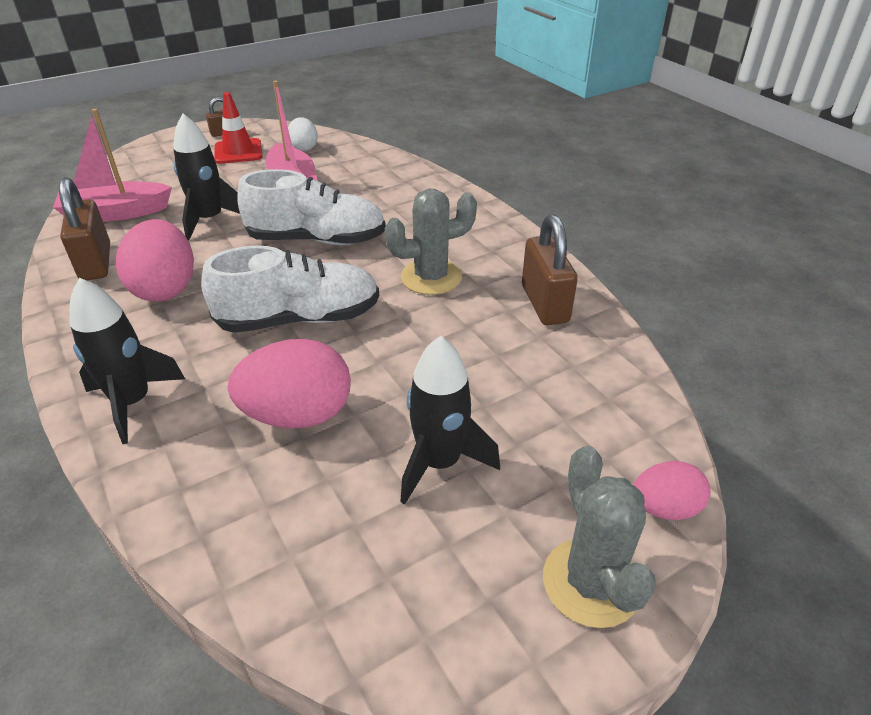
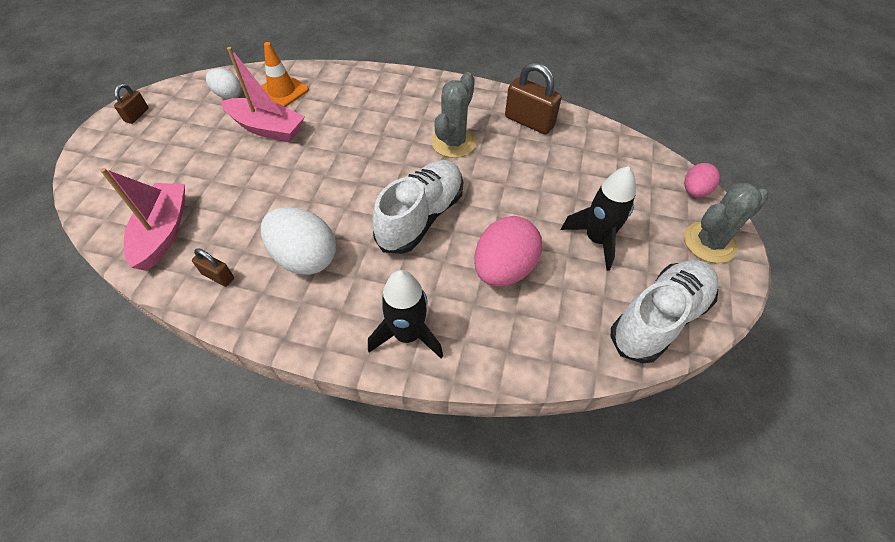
camera: 45 degrees left, 15 degrees up
pink boat [53,109,172,222] -> pink boat turned 150 degrees clockwise [100,168,185,271]
brown padlock [59,177,110,281] -> brown padlock [192,248,234,287], size x0.54
pink egg [116,219,194,302] -> white egg [261,207,336,275]
black rocket [173,114,240,240] -> none
red traffic cone [214,92,263,164] -> none
white shoe [237,169,386,245] -> white shoe moved to [611,260,718,363]
grey cactus [543,446,656,628] -> grey cactus turned 60 degrees counterclockwise [684,183,768,263]
none -> orange traffic cone [261,42,309,107]

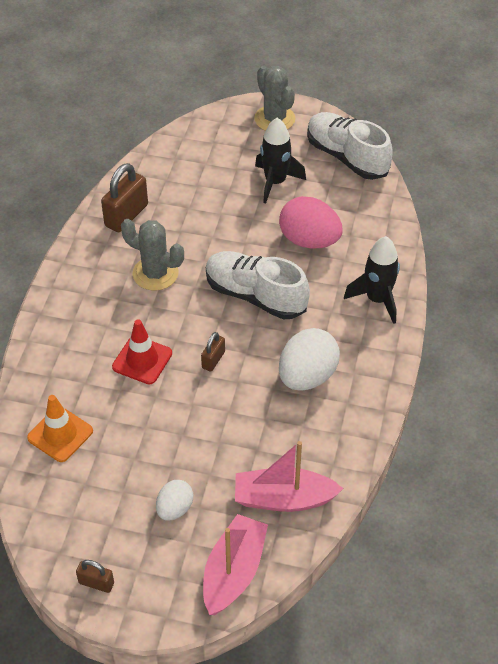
camera: 90 degrees left, 5 degrees down
brown padlock [192,248,234,287] -> brown padlock moved to [201,332,225,372]
white egg [206,68,241,99] -> white egg moved to [156,480,193,521]
pink boat [221,47,305,142] -> pink boat moved to [203,514,268,615]
pink egg [684,163,720,197] -> none
none -> red traffic cone [112,319,172,384]

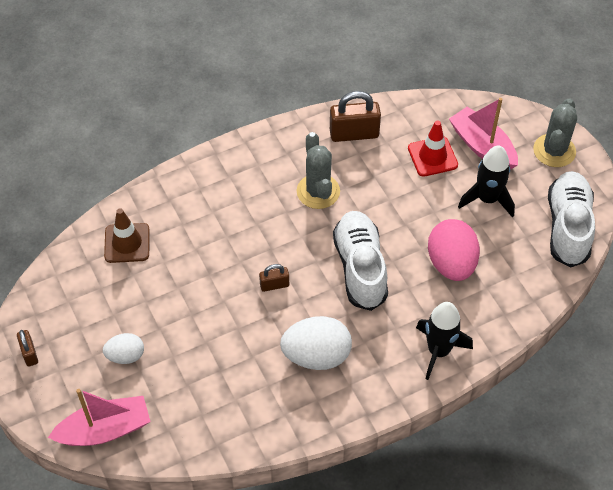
camera: 50 degrees right, 5 degrees up
orange traffic cone [27,395,93,462] -> brown traffic cone [104,208,150,263]
red traffic cone [112,319,172,384] -> red traffic cone moved to [408,120,458,177]
pink boat [235,441,343,512] -> pink boat moved to [449,98,518,170]

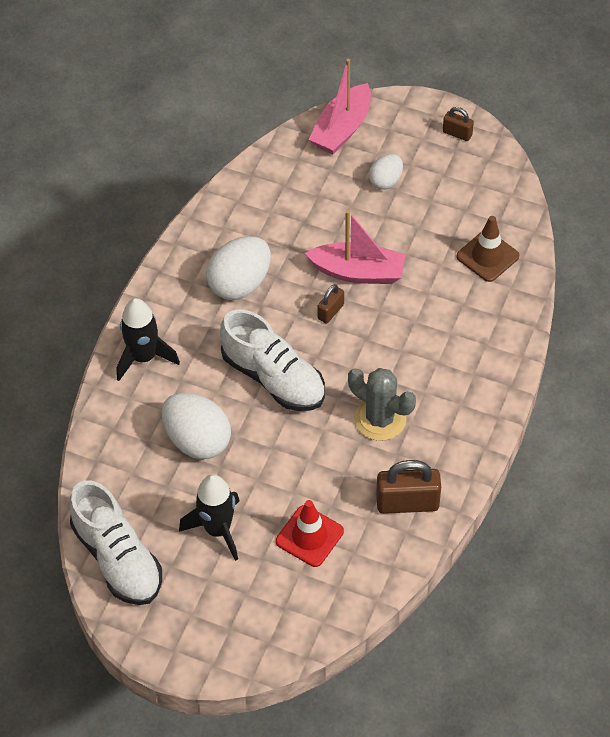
camera: 140 degrees right, 0 degrees up
brown padlock [330,91,381,142] -> brown padlock turned 45 degrees clockwise [376,460,441,514]
pink egg [428,219,480,281] -> white egg [162,393,231,459]
pink boat [449,98,518,170] -> pink boat moved to [305,210,406,284]
grey cactus [533,98,577,167] -> none

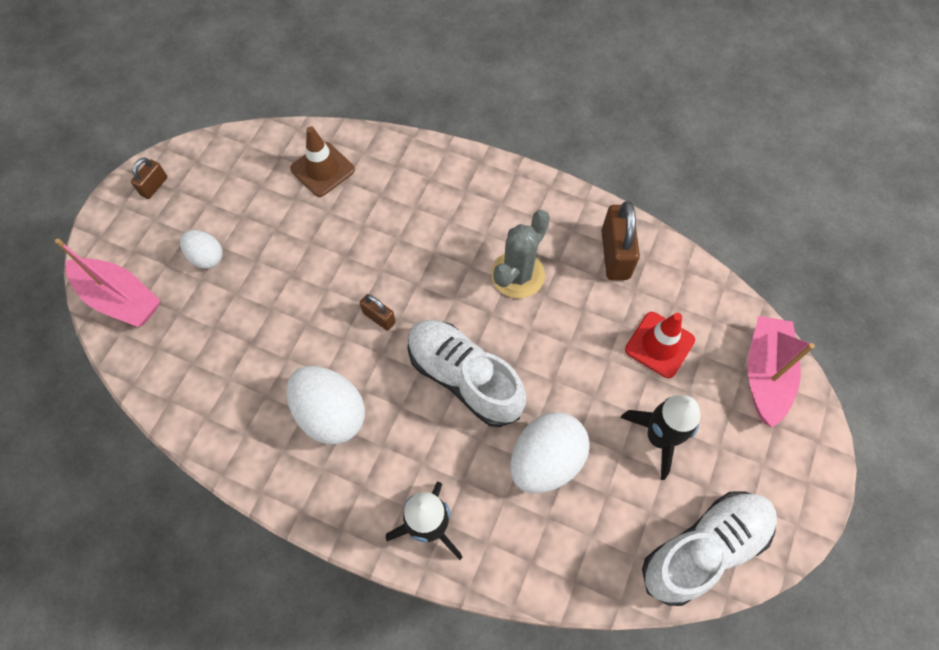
camera: 90 degrees left, 10 degrees up
white shoe [220,309,325,411] -> white shoe turned 90 degrees counterclockwise [408,320,526,427]
pink boat [305,210,406,284] -> pink boat moved to [747,316,815,428]

